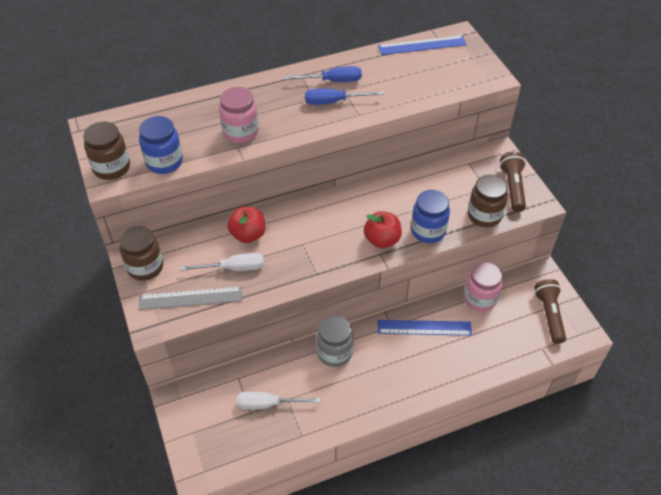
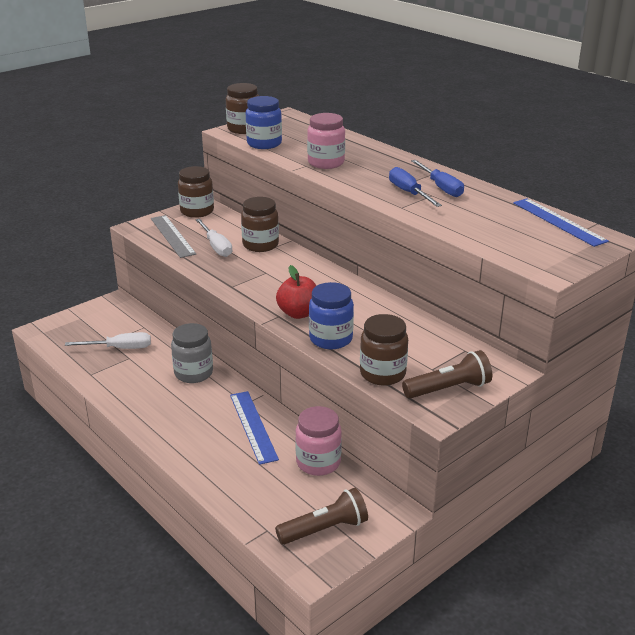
camera: 70 degrees right, 20 degrees down
red apple [228,206,265,243] -> brown jar [241,197,279,252]
white screwdriver [236,392,321,410] -> white screwdriver turned 105 degrees clockwise [65,332,151,349]

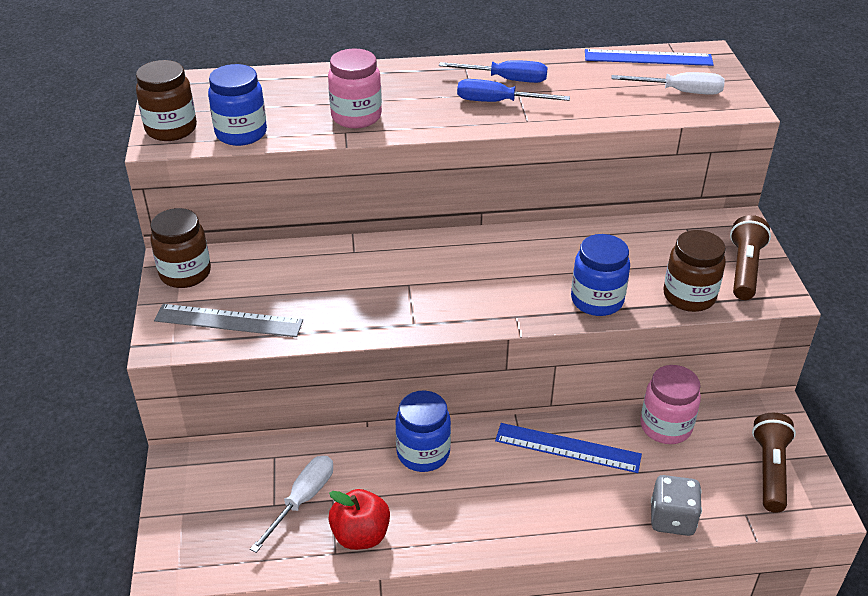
camera: 55 degrees left, 10 degrees up
grey jar [171,323,213,383] -> blue jar [395,390,451,472]
white screwdriver [196,219,232,257] -> white screwdriver moved to [611,72,725,95]
brown jar [241,197,279,252] -> none
red apple [276,265,316,319] -> red apple moved to [328,489,390,550]
none -> grey dice [651,475,702,536]

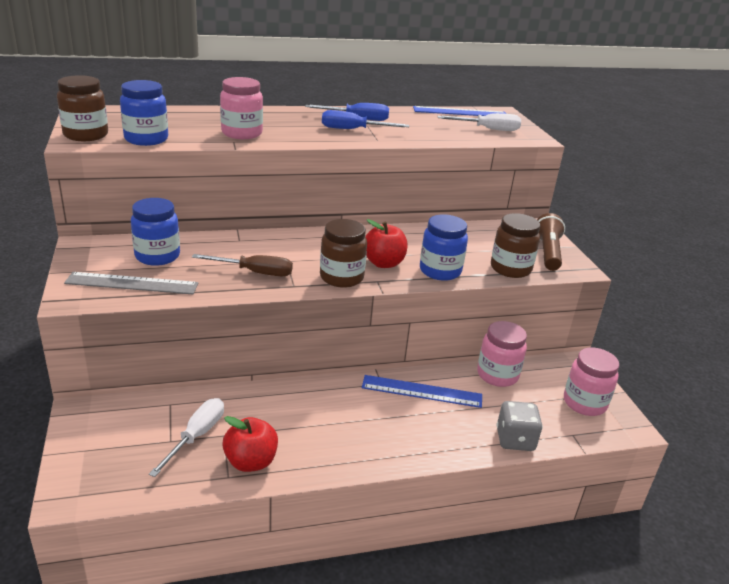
camera: 10 degrees left, 10 degrees down
brown jar [150,208,211,288] -> brown jar moved to [320,219,367,288]
blue jar [395,390,451,472] -> blue jar moved to [131,198,180,266]
brown flashlight [752,413,796,513] -> pink jar [564,347,619,416]
none -> brown screwdriver [192,254,293,276]
none -> red apple [365,219,408,268]

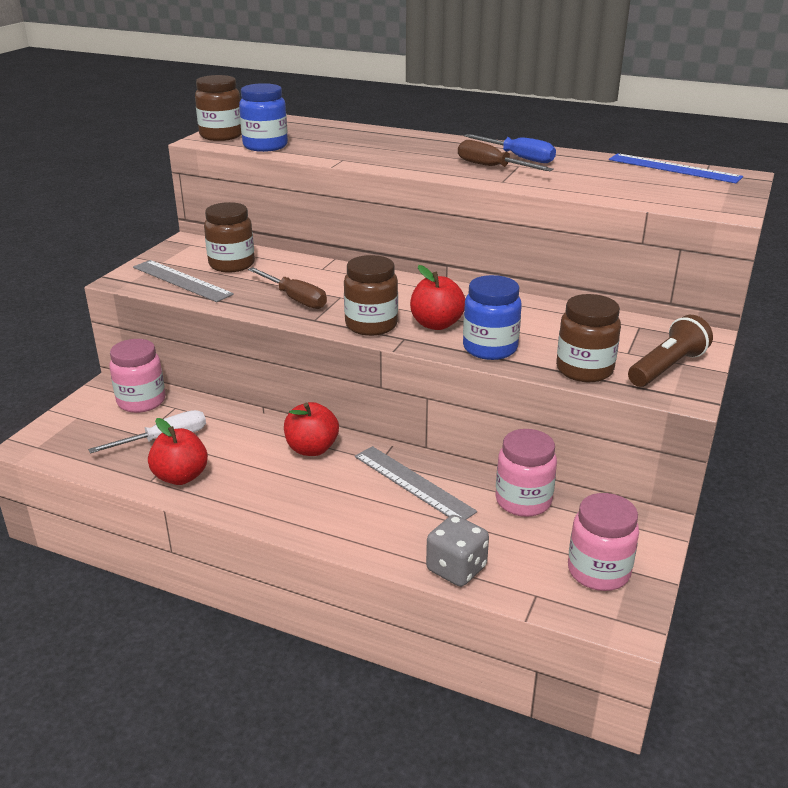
camera: 40 degrees right, 0 degrees up
blue jar [131,198,180,266] -> brown jar [204,202,255,273]
pink jar [220,77,263,139] -> pink jar moved to [109,339,166,413]
blue screwdriver [322,110,409,129] -> brown screwdriver [458,140,554,171]
blue ruler [362,375,482,408] -> grey ruler [355,446,477,519]
white screwdriver [437,113,521,131] -> none
none -> red apple [284,402,339,456]

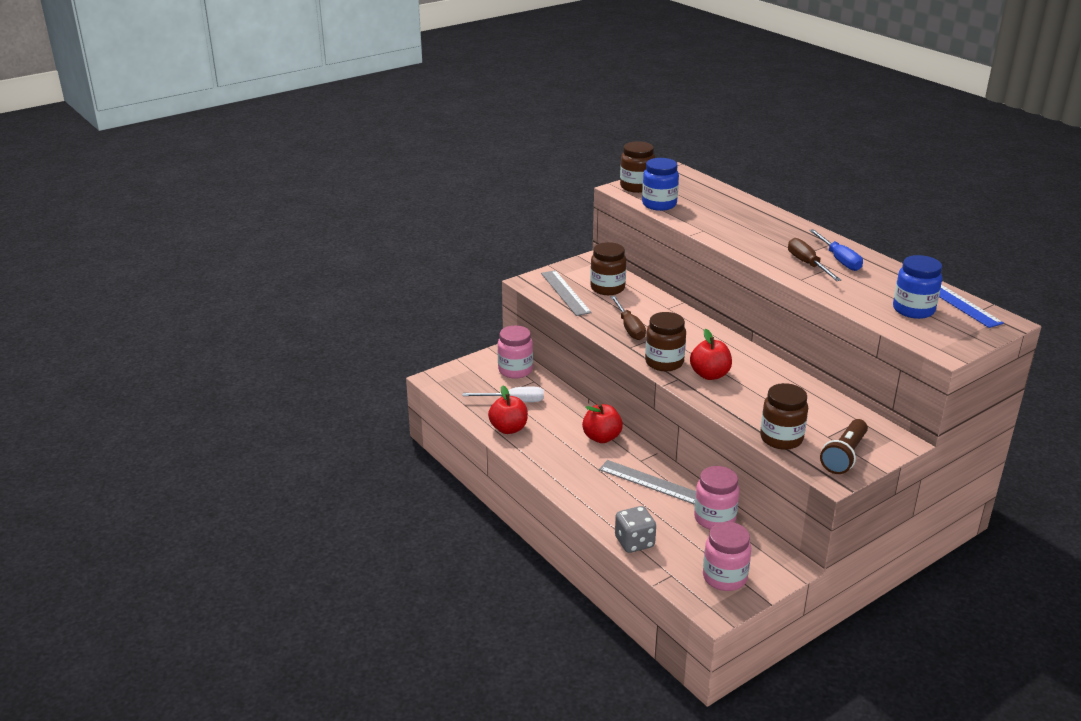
camera: 30 degrees right, 0 degrees up
grey ruler [355,446,477,519] -> grey ruler turned 45 degrees counterclockwise [599,460,696,505]
blue jar [463,275,522,360] -> blue jar moved to [893,255,942,319]
brown flashlight [628,315,713,387] -> brown flashlight turned 135 degrees clockwise [820,419,868,474]

